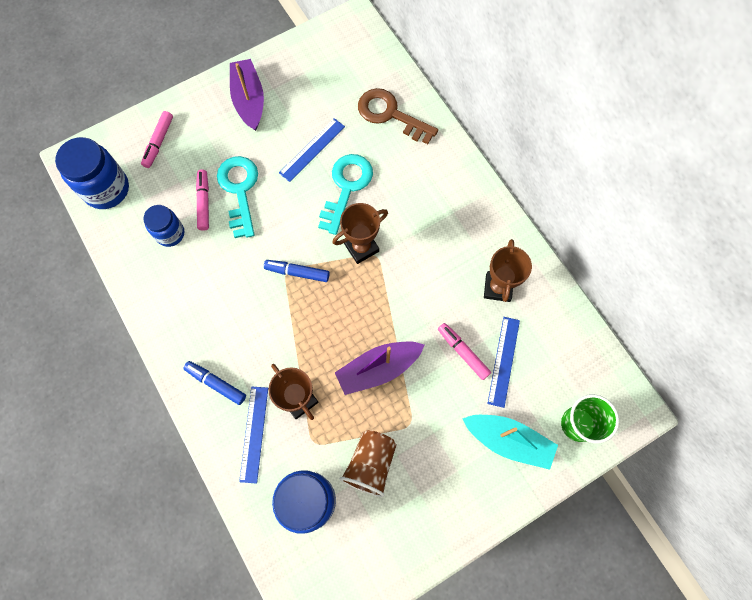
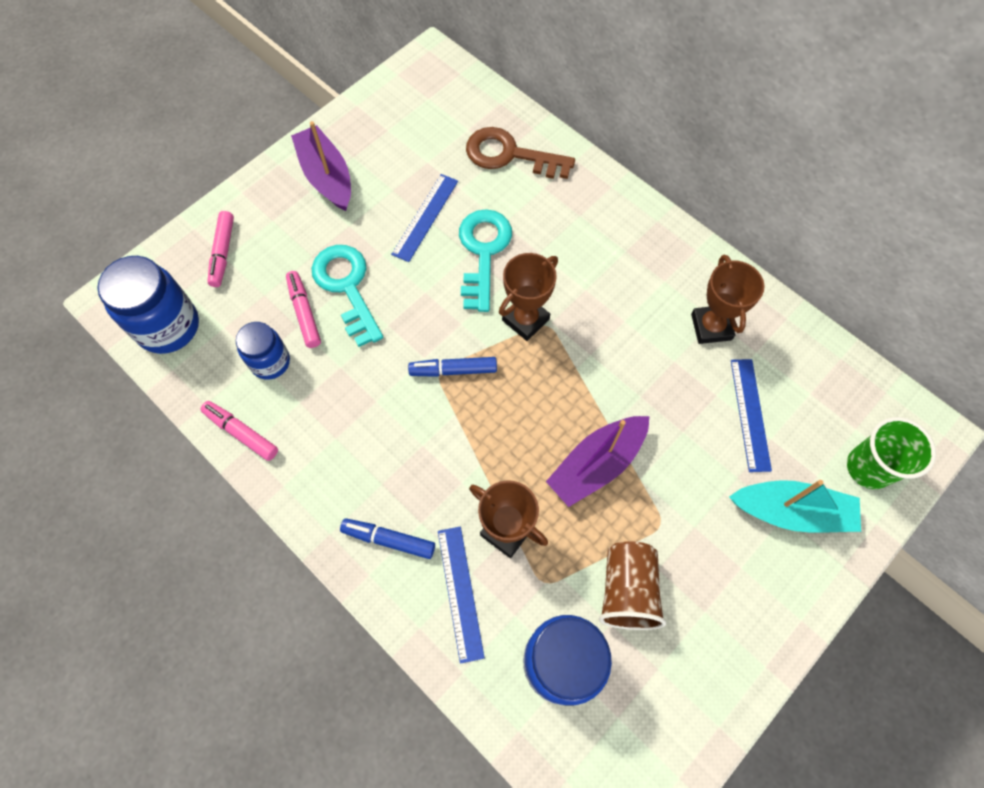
camera: 15 degrees left, 5 degrees down
pink marker [438,323,491,380] -> pink marker moved to [200,401,278,461]

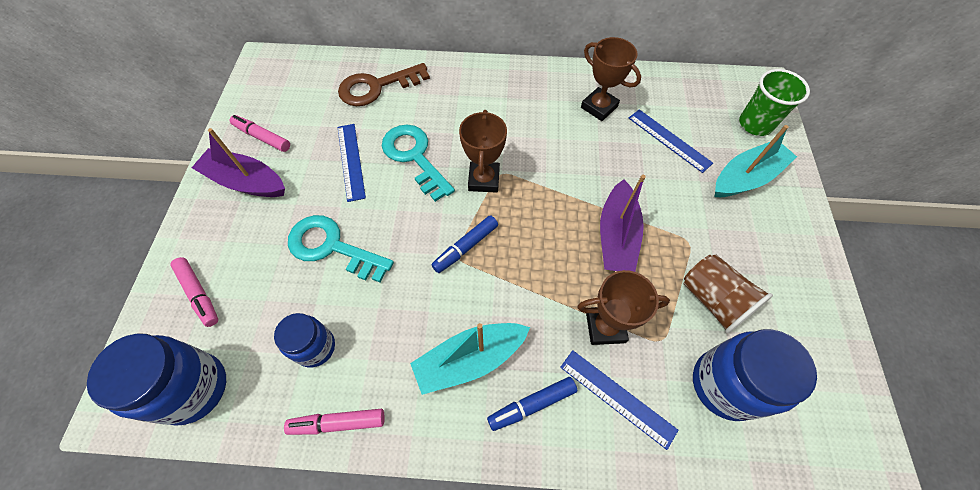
camera: 40 degrees left, 5 degrees down
pink marker [286,271,321,348] -> pink marker moved to [230,115,290,152]
none -> turquoise boat [410,323,530,395]

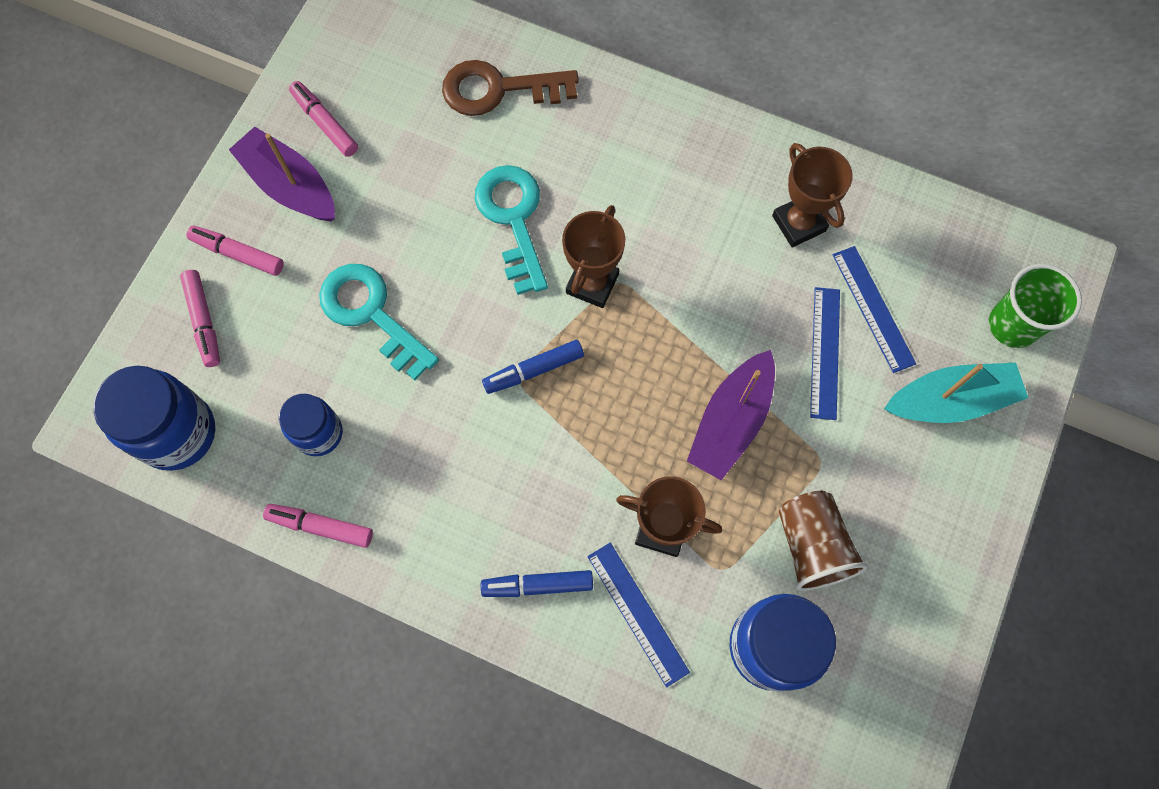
camera: 20 degrees right, 10 degrees up
blue ruler [338,124,366,202] -> blue ruler moved to [810,287,840,420]
turquoise boat [410,323,530,395] -> none
none -> pink marker [186,226,284,276]

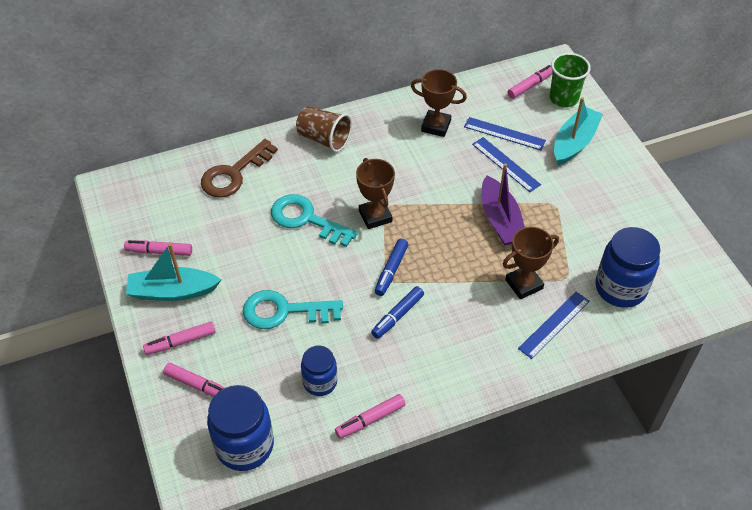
camera: 45 degrees left, 20 degrees down
purple boat [229,127,335,221] -> turquoise boat [126,243,221,301]
blue marker [481,570,593,597] -> blue marker moved to [371,286,424,339]
blue ruler [587,543,690,687] -> blue ruler turned 60 degrees counterclockwise [518,292,590,359]
brown cup [779,491,868,591] -> brown cup moved to [296,106,352,152]
none -> pink marker [508,65,552,99]

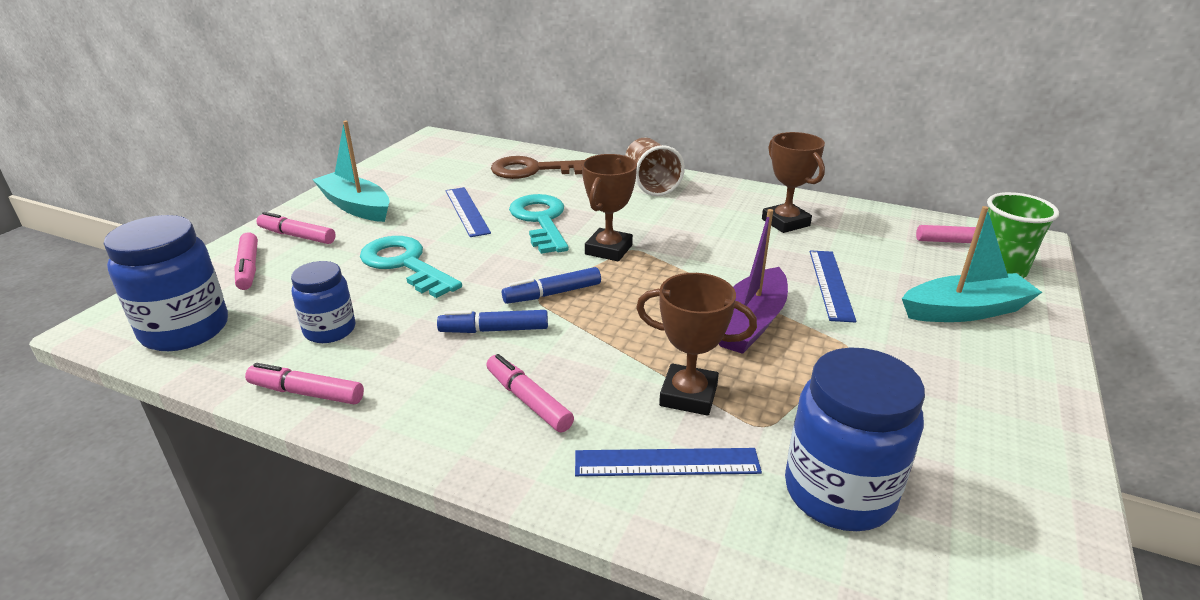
camera: 45 degrees right, 20 degrees down
pink marker [124,240,192,256] -> pink marker moved to [486,354,574,432]
blue ruler [464,117,546,150] -> blue ruler moved to [446,187,491,237]

